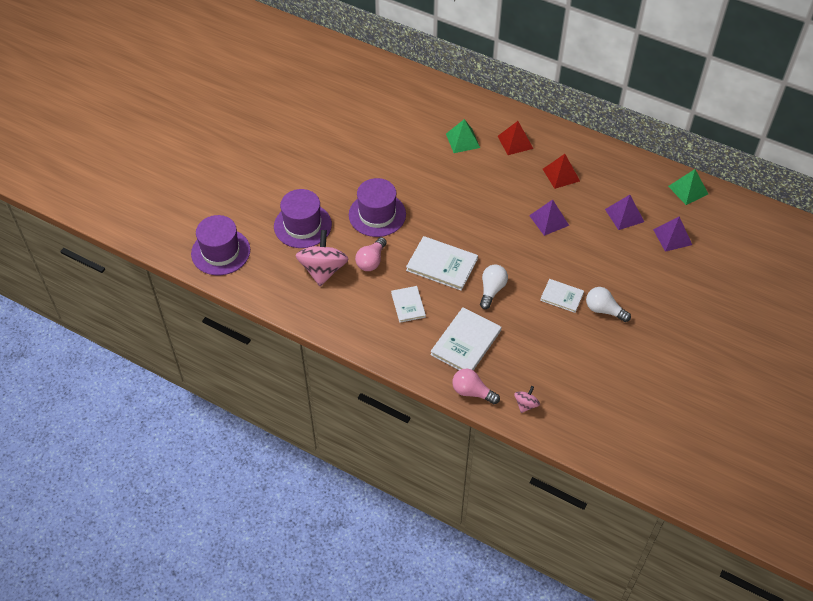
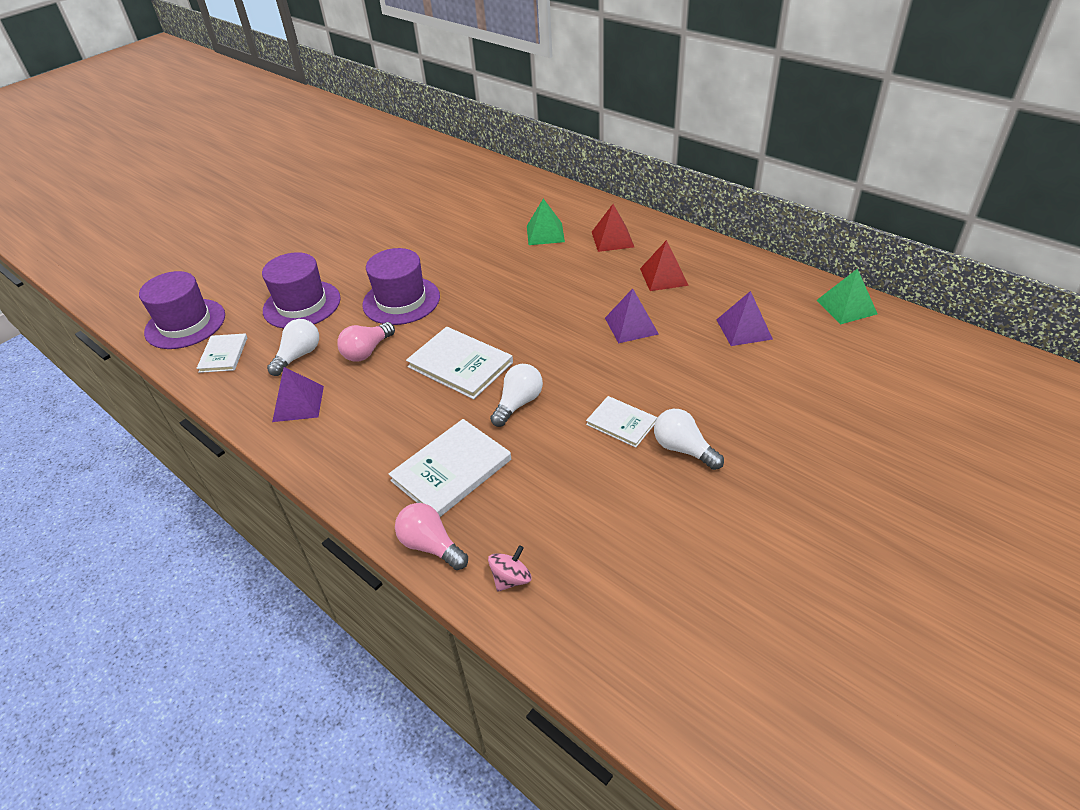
camera: 15 degrees right, 10 degrees down
pink spinning top [295,230,348,286] -> white light bulb [267,319,319,376]
white book [391,286,426,323] -> white book moved to [196,334,247,373]
purple pyramid [653,217,692,252] -> purple pyramid moved to [272,367,324,422]

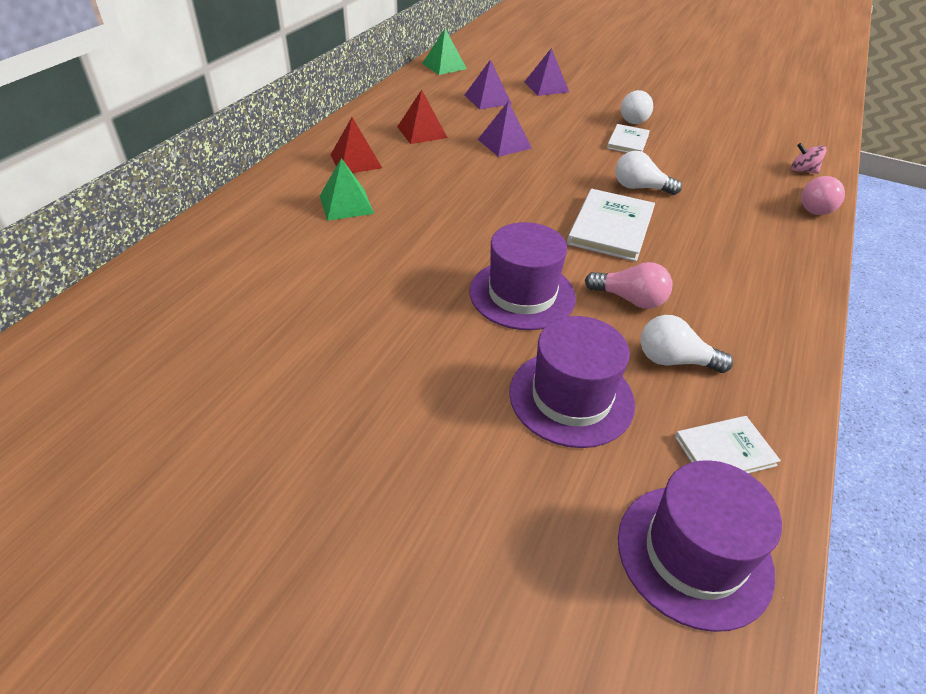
camera: 110 degrees left, 0 degrees up
purple pyramid [272,367,324,422] -> purple pyramid moved to [524,48,569,96]
white book [389,419,511,517] -> none

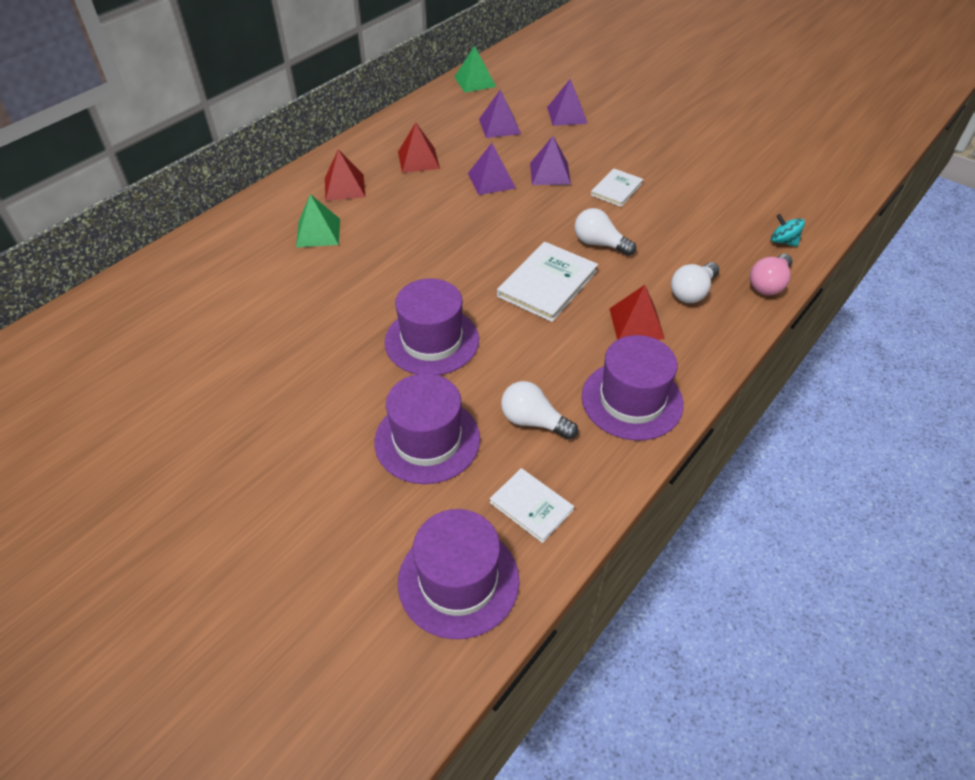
camera: 15 degrees right, 5 degrees up
pink light bulb [585,262,672,309] -> none
white light bulb [621,90,653,124] -> white light bulb moved to [671,262,719,303]
white book [675,416,781,473] -> white book turned 45 degrees clockwise [490,468,574,543]
pink spinning top [791,143,827,174] -> turquoise spinning top [771,214,805,247]
none -> purple pyramid [530,136,571,185]
none -> purple hat [582,335,684,441]
none -> red pyramid [609,285,665,340]

